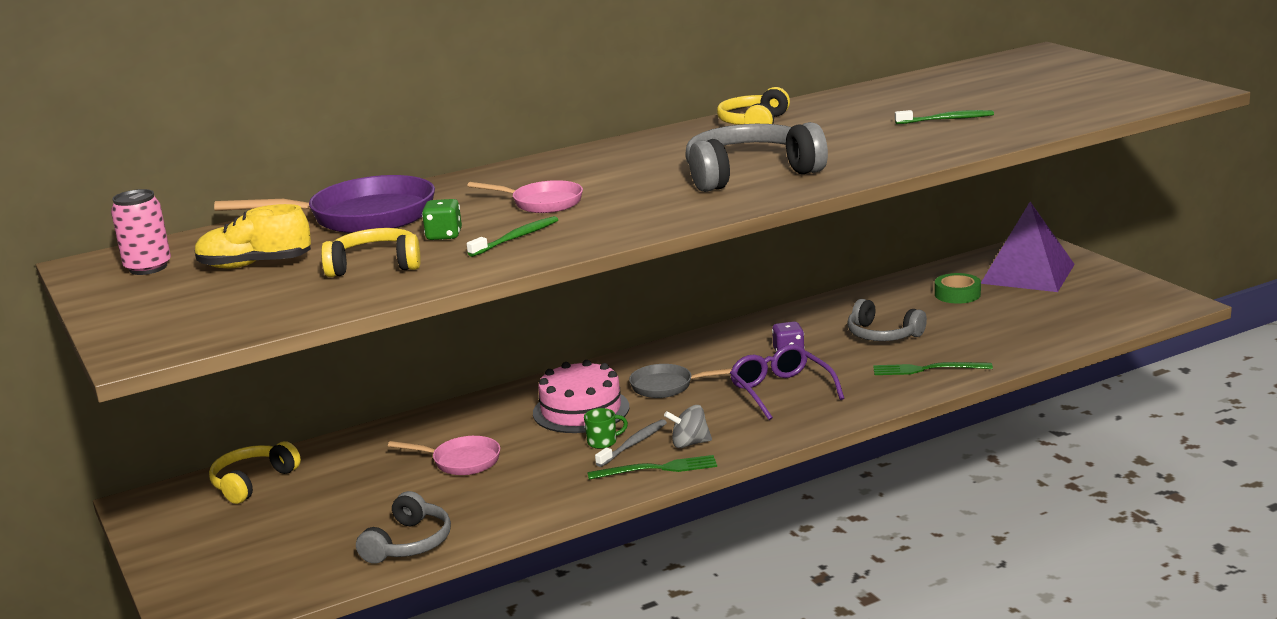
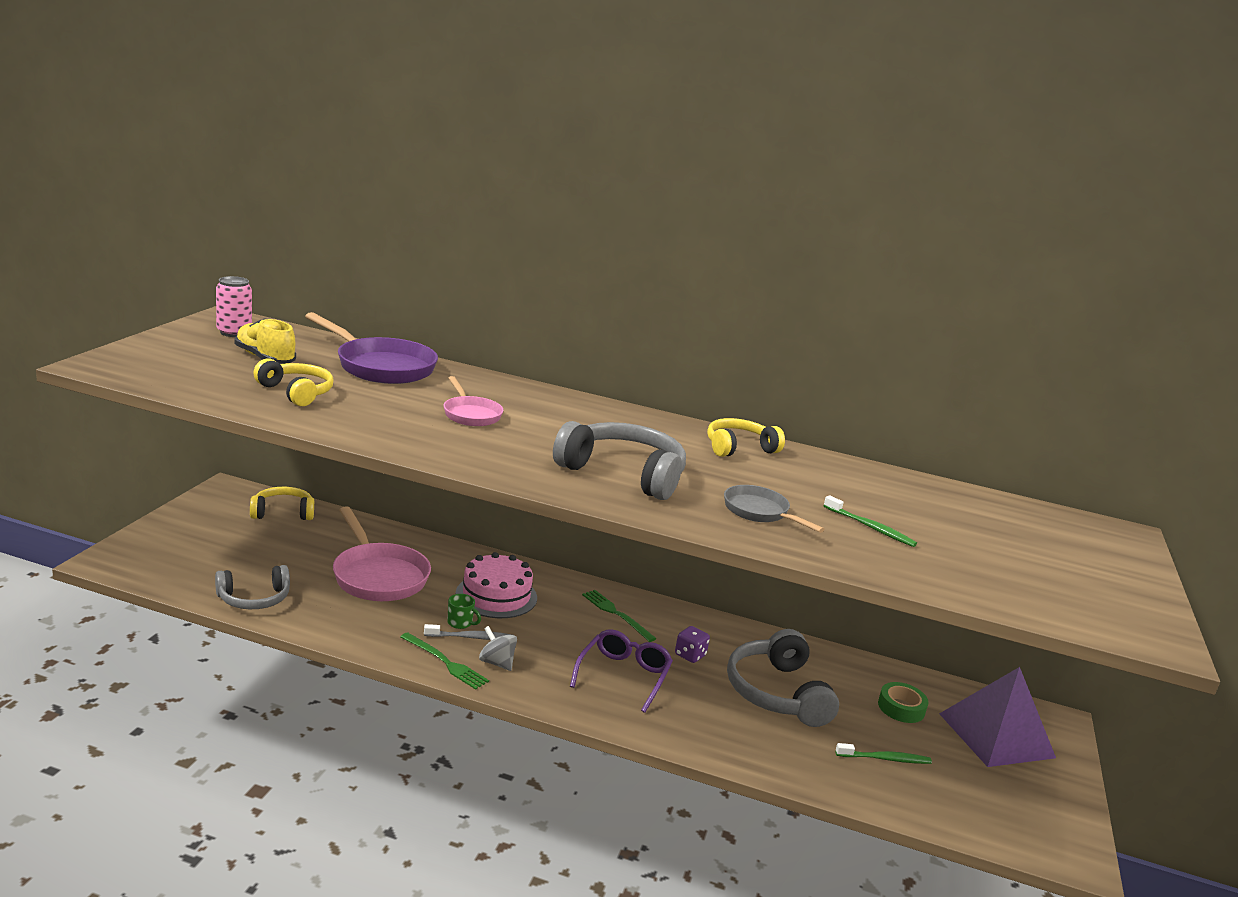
camera: 40 degrees right, 0 degrees up
pink pan [388,436,500,475] -> pink pan [333,506,431,601], size x1.78
green dice [422,199,462,240] -> none
green toothbrush [467,216,558,257] -> green toothbrush moved to [835,743,932,764]
grey pan [629,364,732,398] -> grey pan moved to [724,485,825,533]
grey headphones [847,299,927,341] -> grey headphones [727,629,839,727], size x1.57
green fork [873,362,993,375] -> green fork moved to [582,590,657,642]

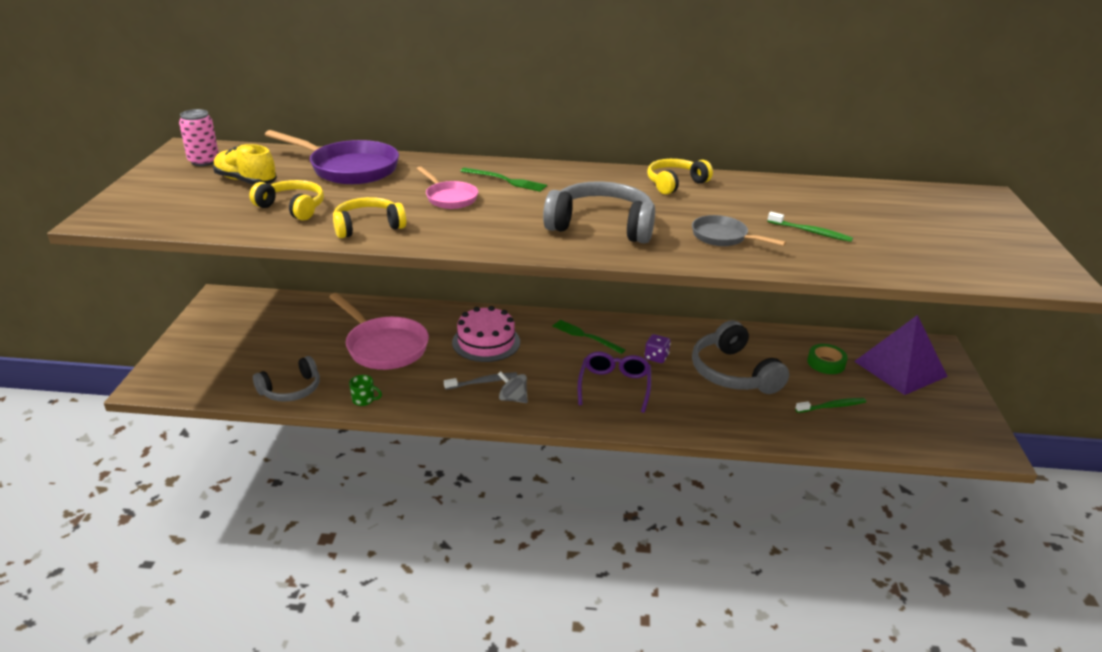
camera: 10 degrees left, 10 degrees up
yellow headphones [250,487,314,520] -> yellow headphones moved to [333,197,406,238]
green fork [400,632,489,690] -> green fork moved to [461,168,547,192]
green mug [447,594,481,629] -> green mug moved to [349,375,382,406]

